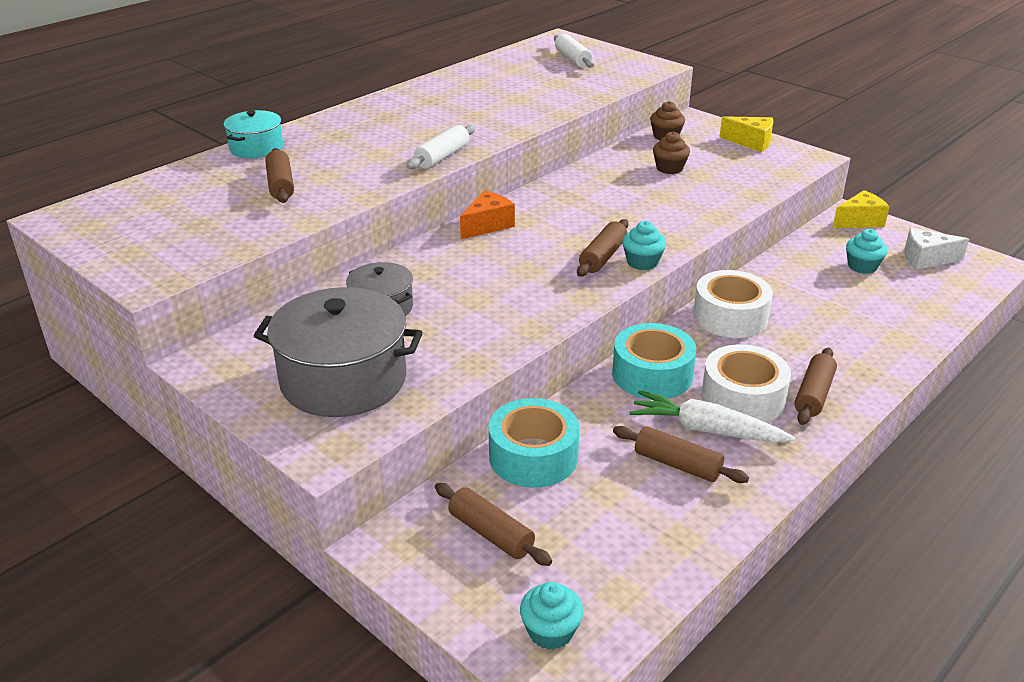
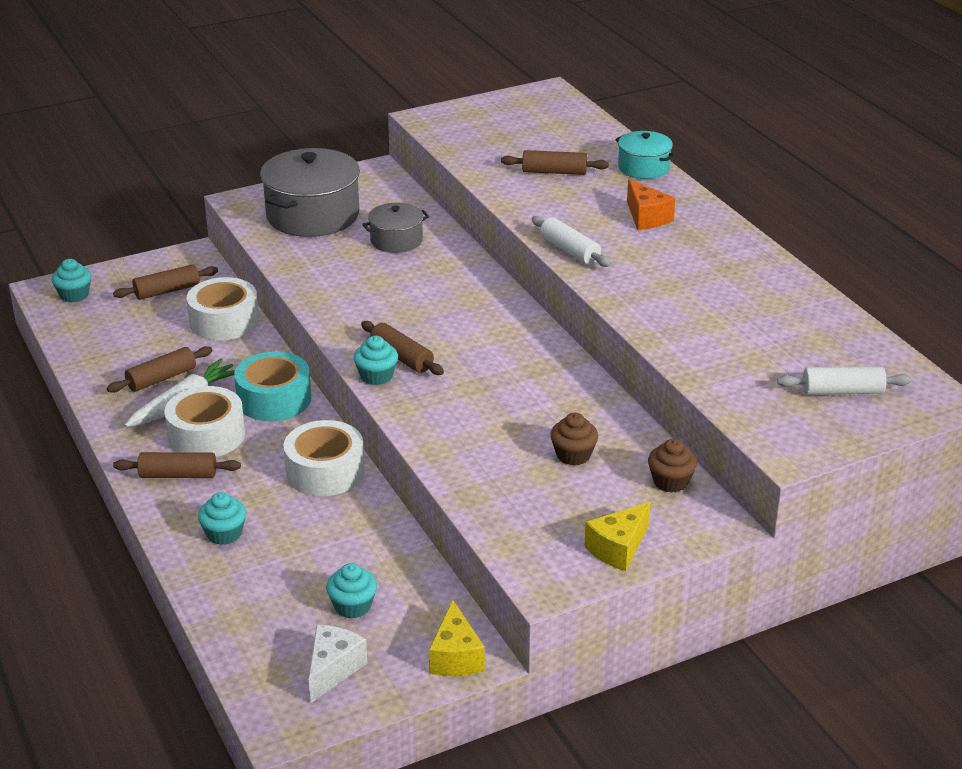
camera: 110 degrees right, 0 degrees up
orange cheese [460,191,515,239] -> orange cheese moved to [627,179,675,230]
turquoise tape [489,398,580,488] -> white tape [187,277,259,340]
brown rolling pin [794,348,837,425] -> brown rolling pin turned 45 degrees counterclockwise [113,452,241,478]
none -> turquoise cupcake [198,492,246,545]

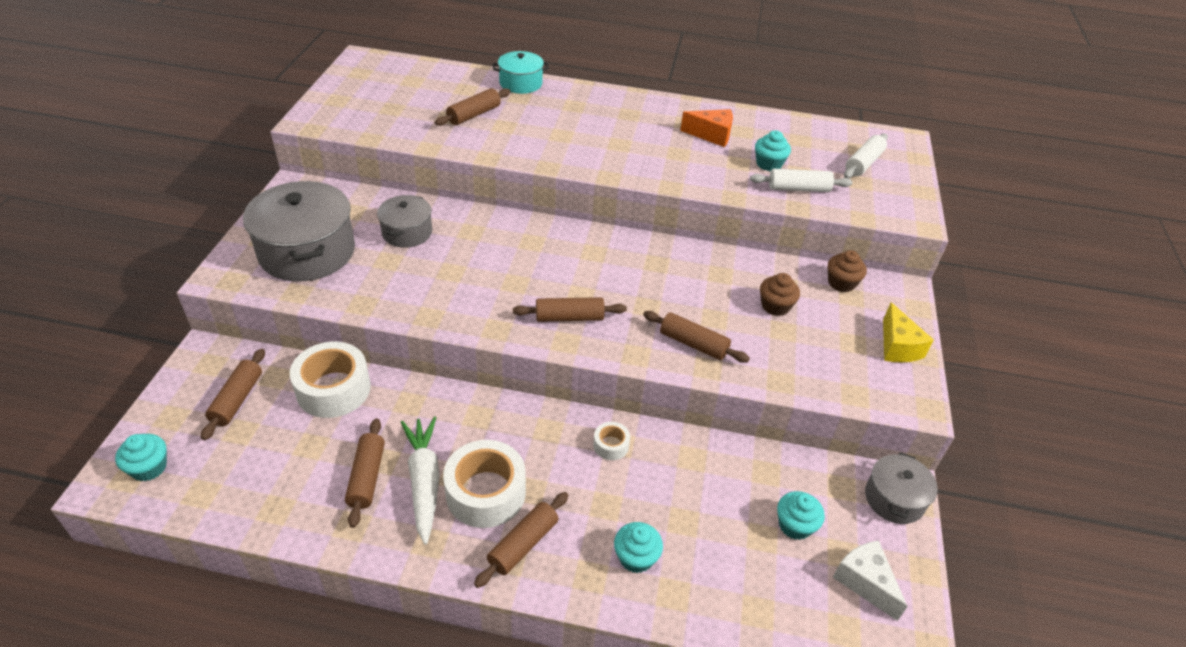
camera: 55 degrees left, 10 degrees up
turquoise tape [234,351,311,421] -> none
white tape [283,420,365,496] -> white tape [593,422,630,460], size x0.48
turquoise cupcake [354,336,398,385] -> turquoise cupcake moved to [755,130,791,171]
yellow cheese [429,600,485,676] -> grey pot [865,452,938,524]
white rolling pin [531,216,611,267] -> white rolling pin moved to [750,169,853,192]
orange cheese [627,179,675,230] -> orange cheese moved to [680,109,733,147]
none -> brown rolling pin [643,311,750,363]

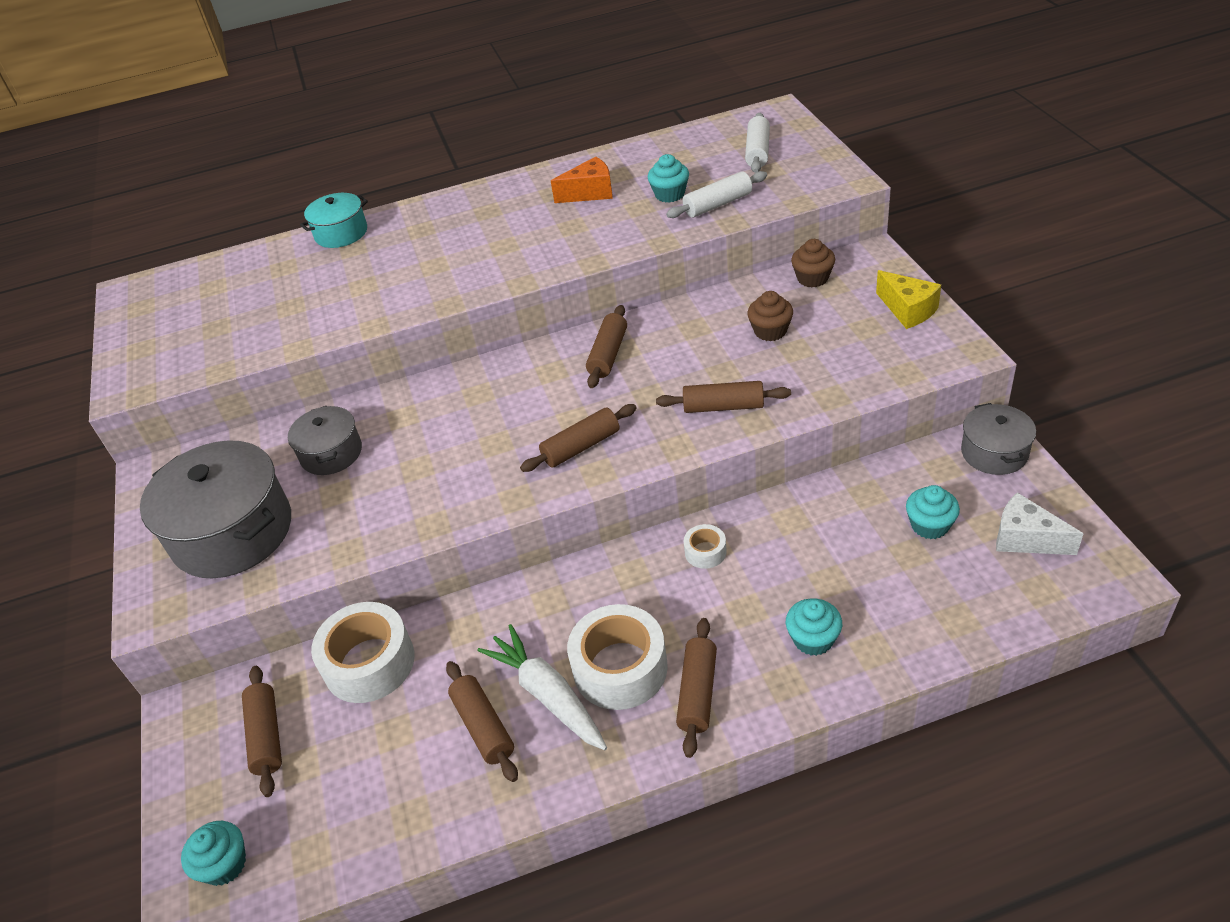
camera: 20 degrees left, 0 degrees up
brown rolling pin [435,88,510,126] -> brown rolling pin moved to [586,305,627,388]

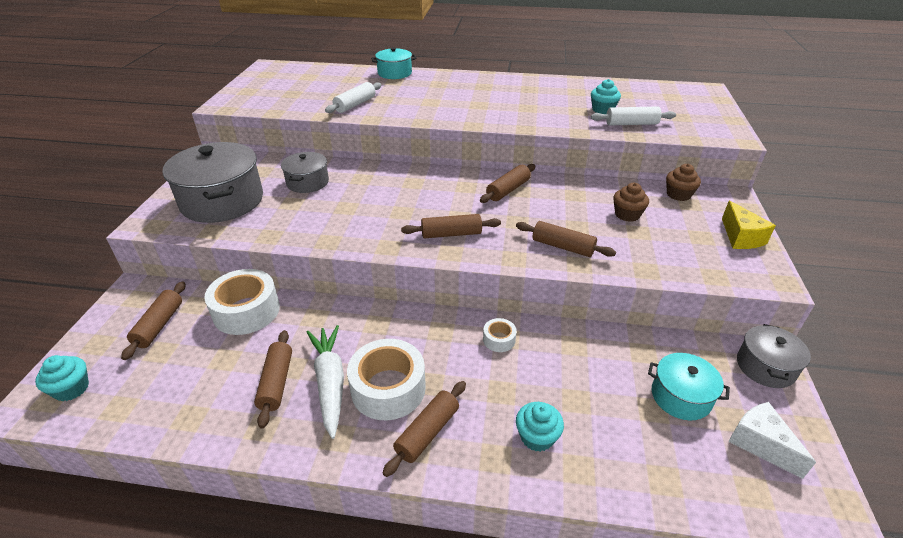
camera: 20 degrees right, 5 degrees down
orange cheese [551,157,613,203] -> none
white rolling pin [745,113,770,173] -> white rolling pin moved to [325,82,381,113]
turquoise cupcake [906,485,960,539] -> turquoise pot [648,353,730,420]

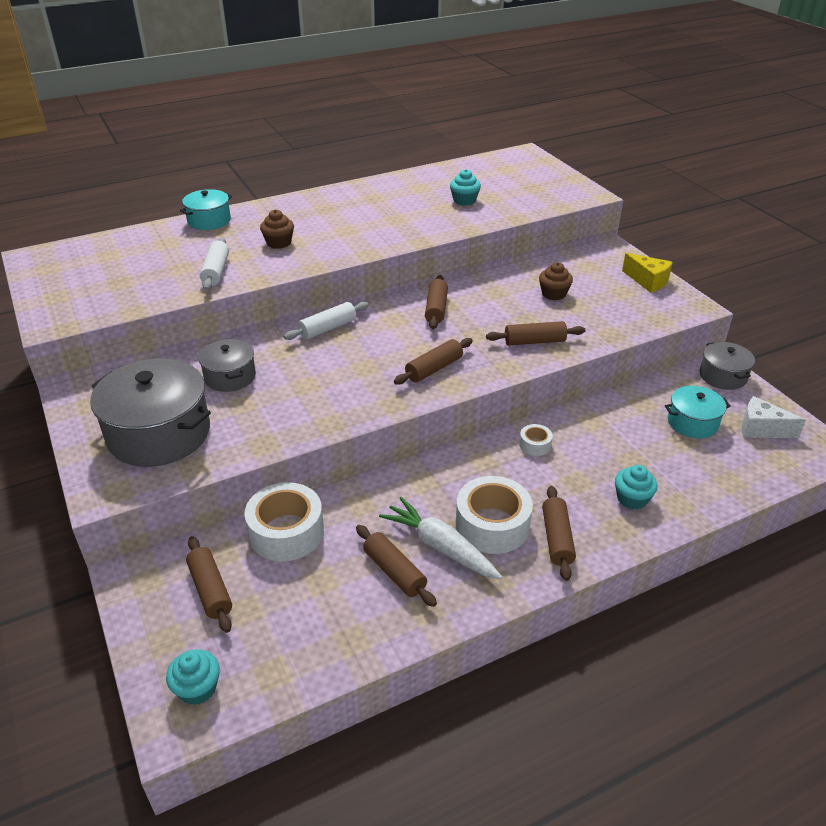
camera: 35 degrees left, 0 degrees up
white rolling pin [591,107,676,125] -> white rolling pin moved to [284,302,369,340]
brown cupcake [666,164,701,201] -> brown cupcake moved to [260,210,294,249]

